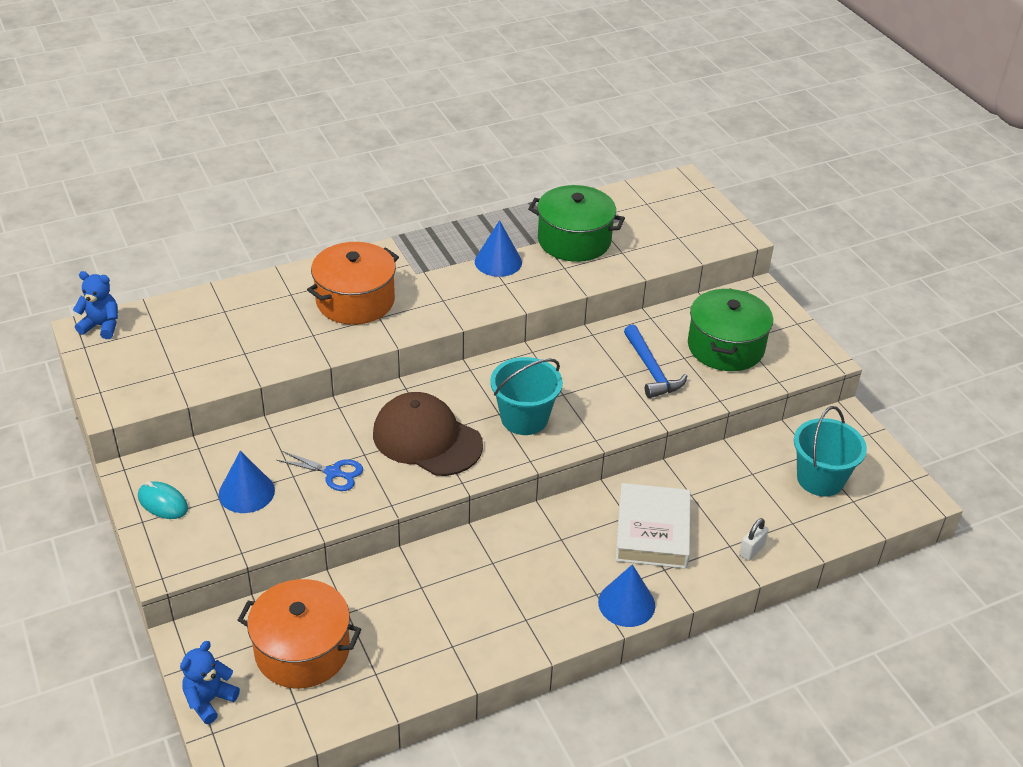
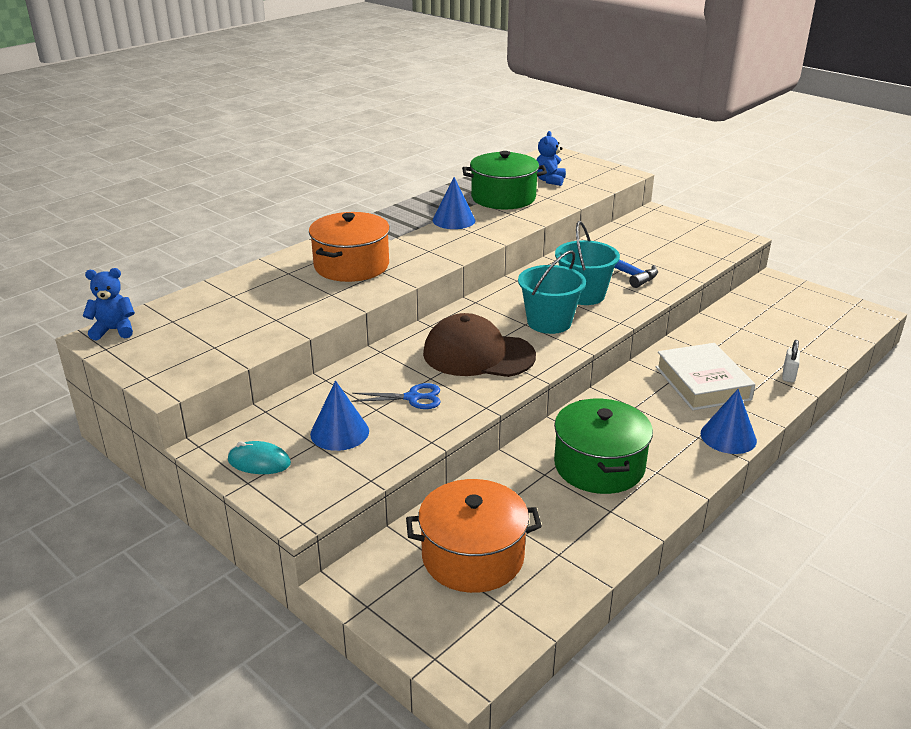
camera: 20 degrees left, 10 degrees down
blue teddy bear [180,641,240,724] -> blue teddy bear moved to [537,131,566,186]
green pot [688,288,773,371] -> green pot moved to [554,399,653,494]
turquoise bucket [794,406,867,497] -> turquoise bucket moved to [555,221,620,305]

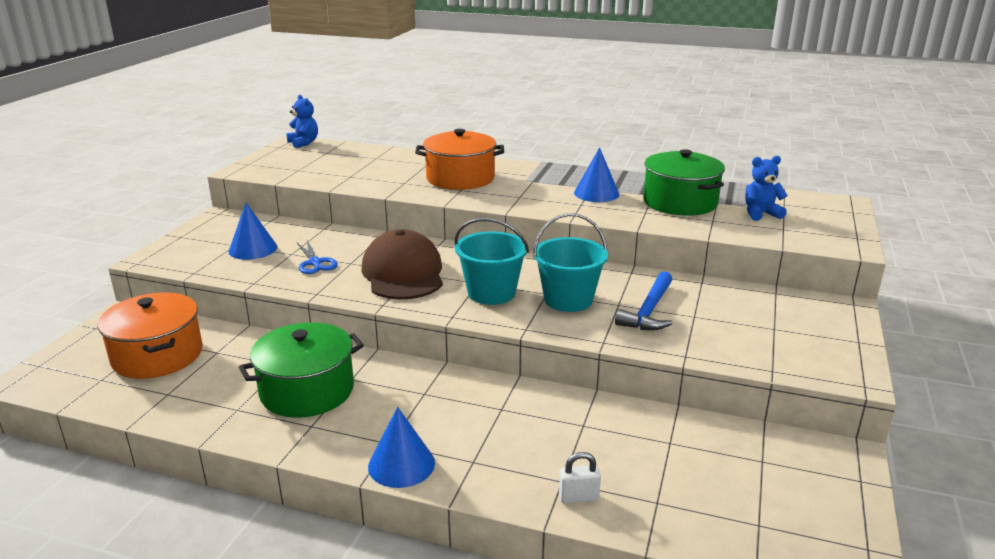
camera: 65 degrees right, 5 degrees down
turquoise mouse [228,441,291,474] -> none
white book [656,343,755,410] -> none

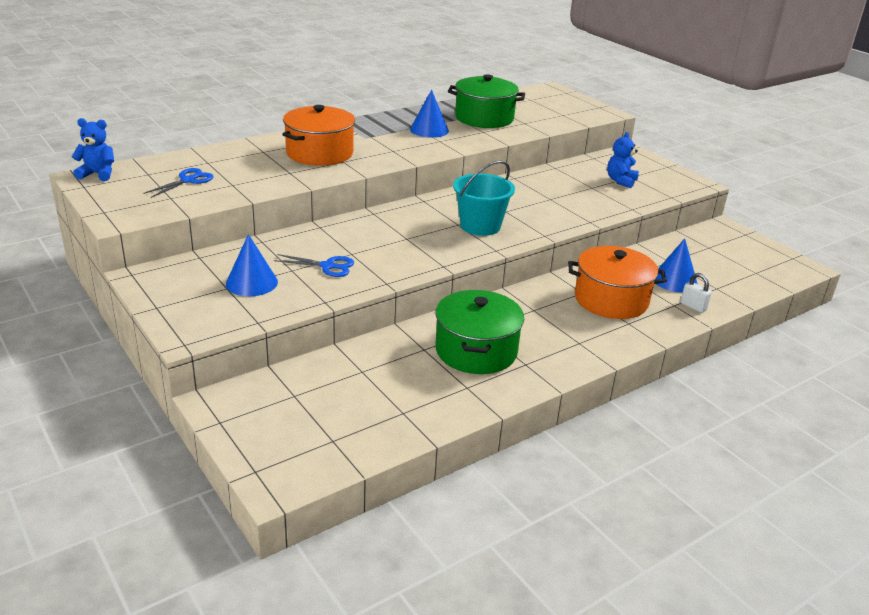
camera: 55 degrees left, 5 degrees up
orange pot [98,292,203,379] -> orange pot moved to [568,246,667,319]
brown cap [361,229,443,299] -> none
blue cone [368,407,435,488] -> blue cone moved to [655,238,698,292]
turquoise bucket [533,213,608,312] -> none
white padlock [559,452,601,503] -> white padlock turned 75 degrees counterclockwise [681,273,712,313]
blue hammer [615,271,673,330] -> none
blue teddy bear [745,156,788,221] -> blue teddy bear moved to [607,132,639,188]
none -> blue scissors [143,168,213,198]

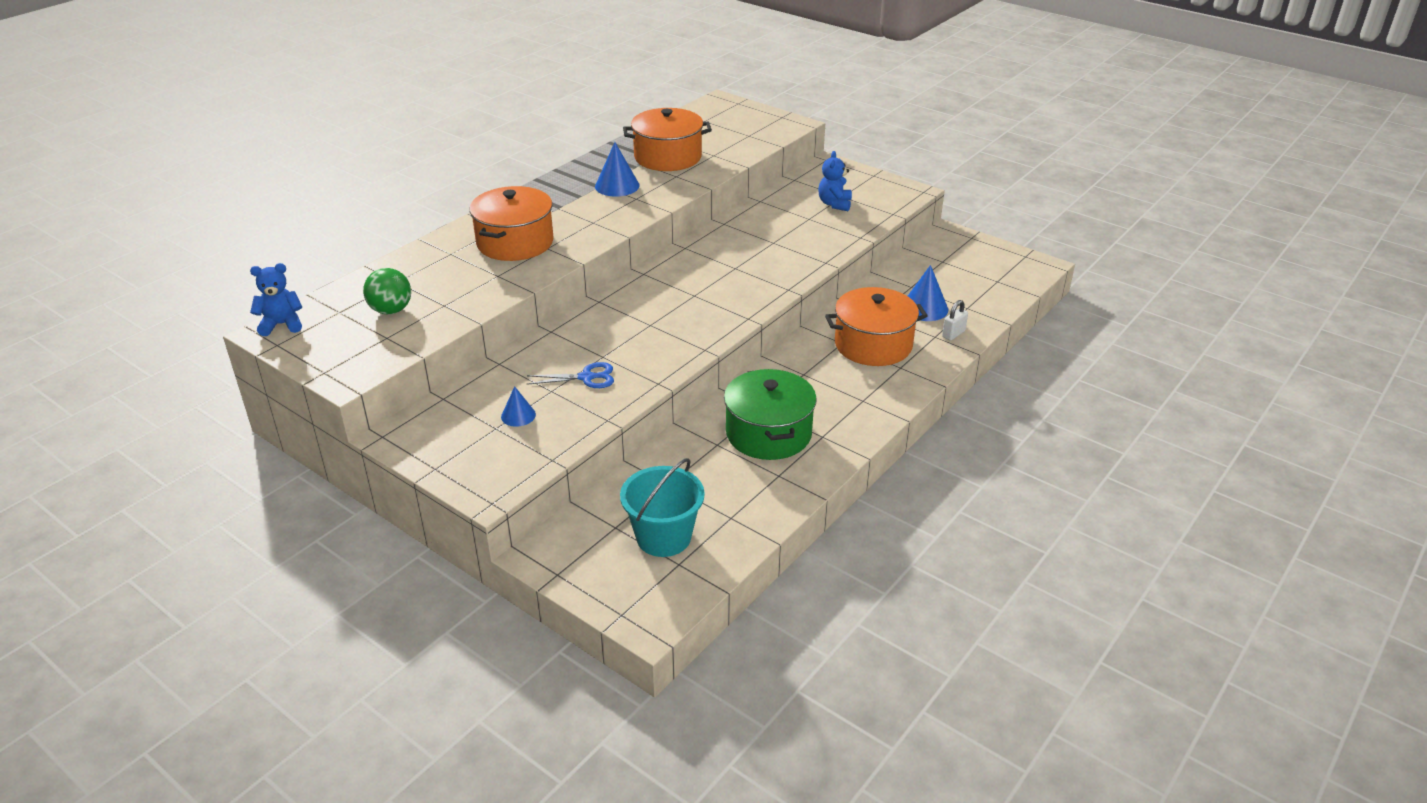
camera: 15 degrees left, 5 degrees up
blue scissors [143,168,213,198] -> green ball [363,268,411,314]
blue cone [226,234,278,296] -> blue cone [501,386,536,427], size x0.61
green pot [448,74,525,128] -> orange pot [623,108,712,171]
turquoise bucket [453,160,515,236] -> turquoise bucket moved to [620,458,705,557]
white padlock [681,273,712,313] -> white padlock turned 75 degrees counterclockwise [942,300,968,341]

